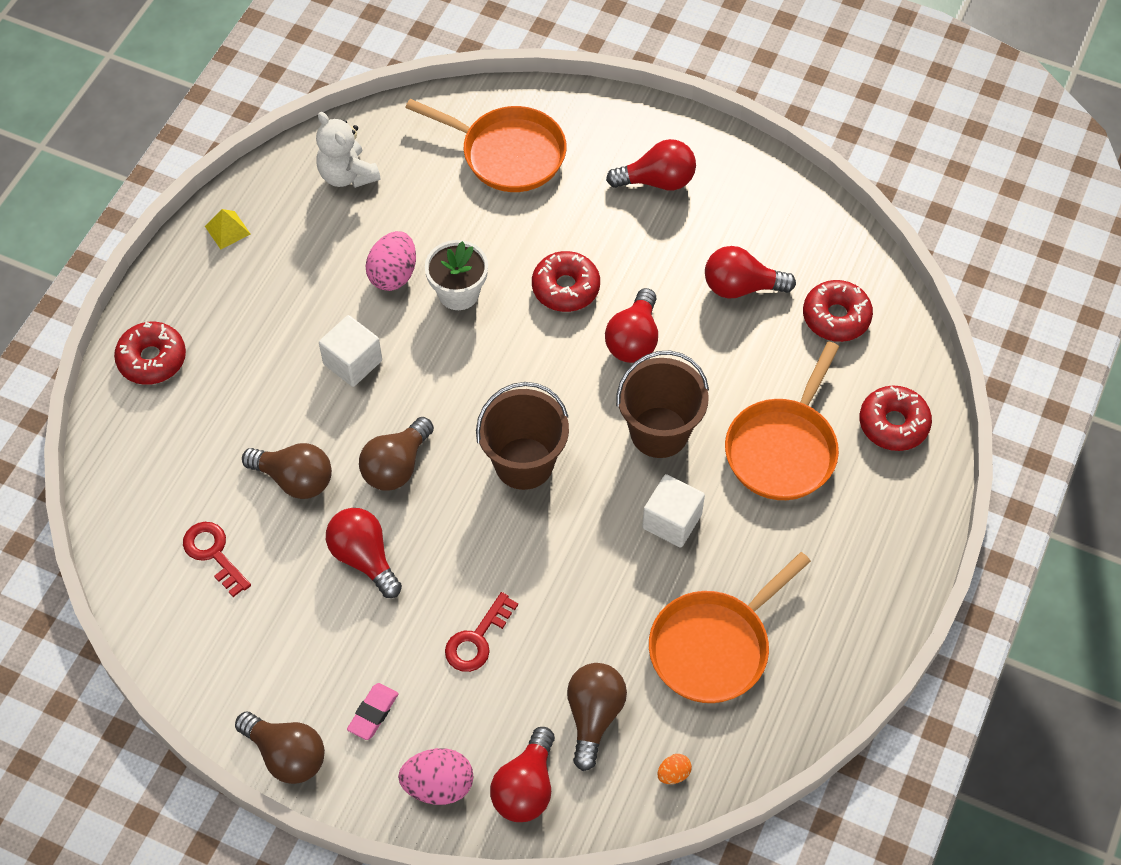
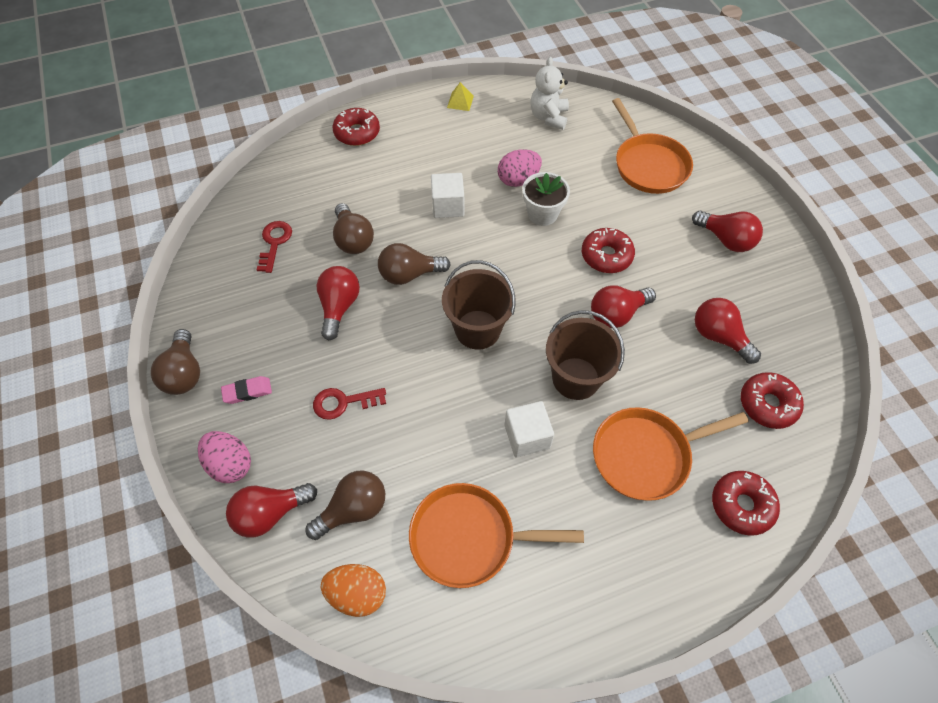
camera: 45 degrees right, 0 degrees up
orange egg [657,754,692,784] -> orange egg [321,564,386,617], size x1.99

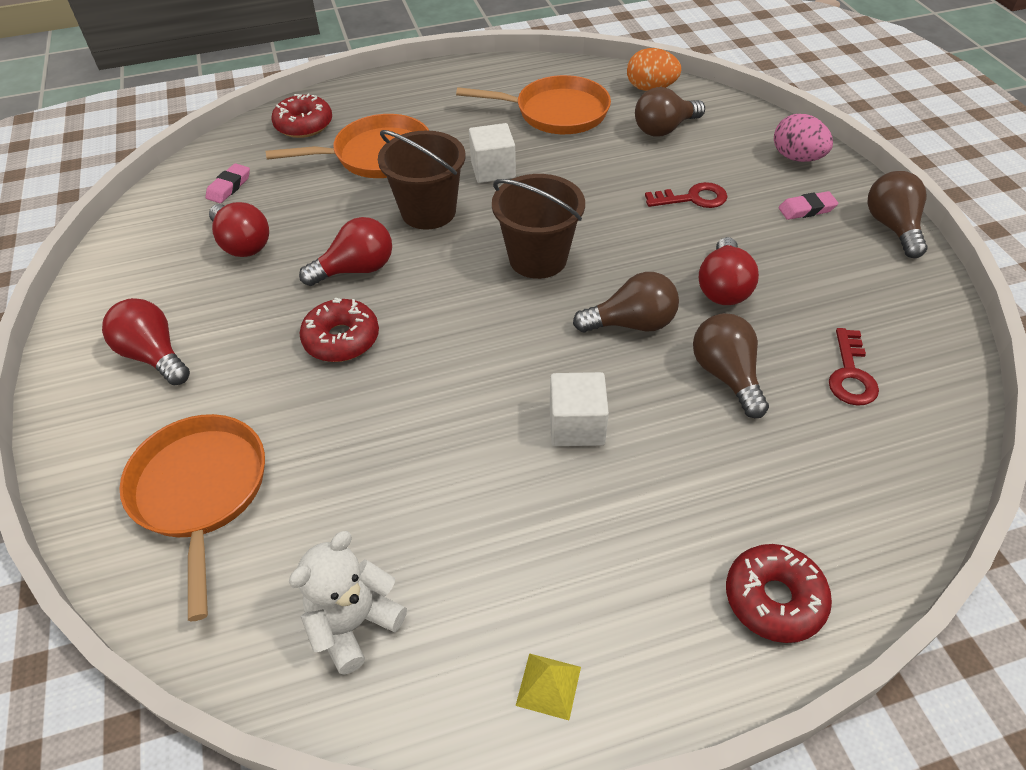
camera: 175 degrees left, 10 degrees down
red light bulb [226,483,317,538] -> none
pink egg [498,149,542,187] -> none
white flower pot [522,172,570,226] -> none
white teddy bear [530,57,569,130] -> white teddy bear turned 150 degrees counterclockwise [289,531,407,675]
red donut [741,372,804,429] -> pink eraser [205,163,250,203]

